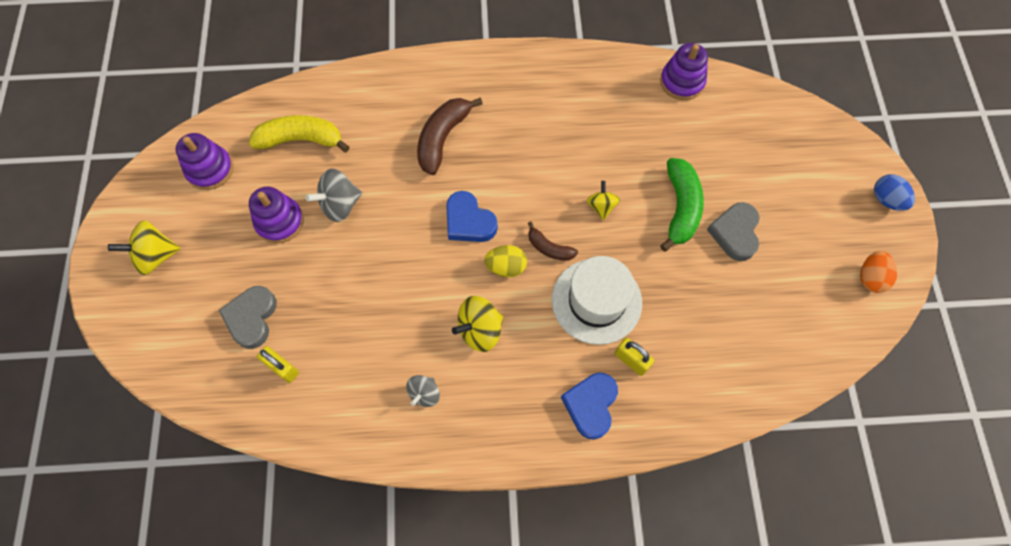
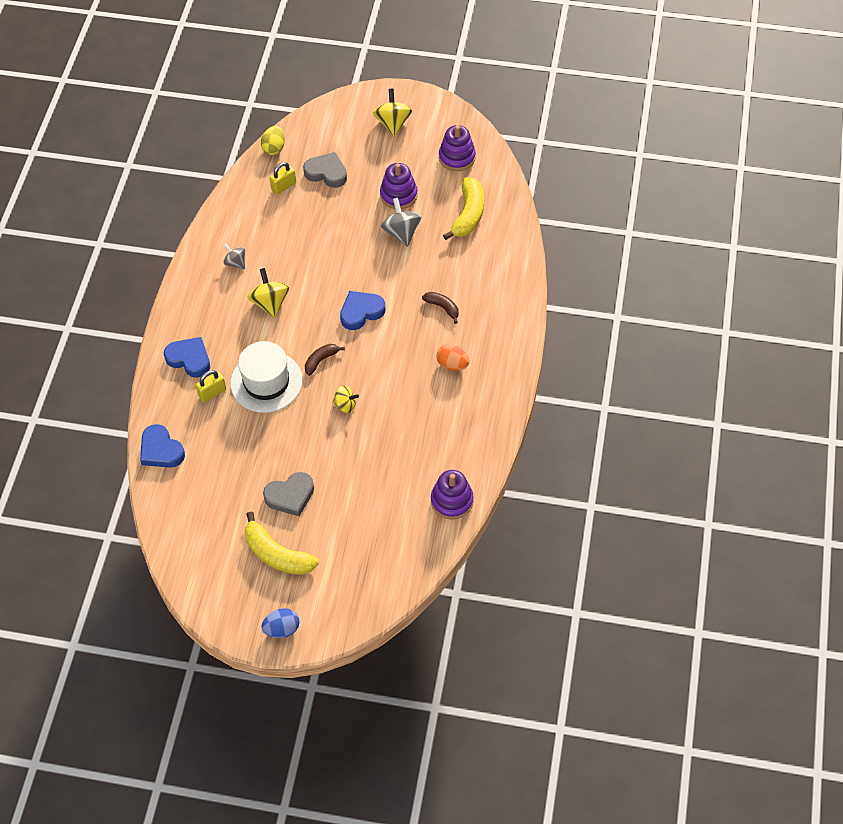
camera: 105 degrees right, 10 degrees down
brown banana [417,97,483,175] -> brown banana [422,292,459,324], size x0.56
yellow egg [484,245,527,277] -> yellow egg moved to [261,126,285,155]
green banana [660,158,704,252] -> none
grey heart [707,202,760,261] -> grey heart turned 135 degrees clockwise [263,472,314,516]
orange egg [860,251,897,293] -> orange egg moved to [436,344,469,371]
none -> blue heart [140,424,185,468]
none -> yellow banana [245,511,319,575]

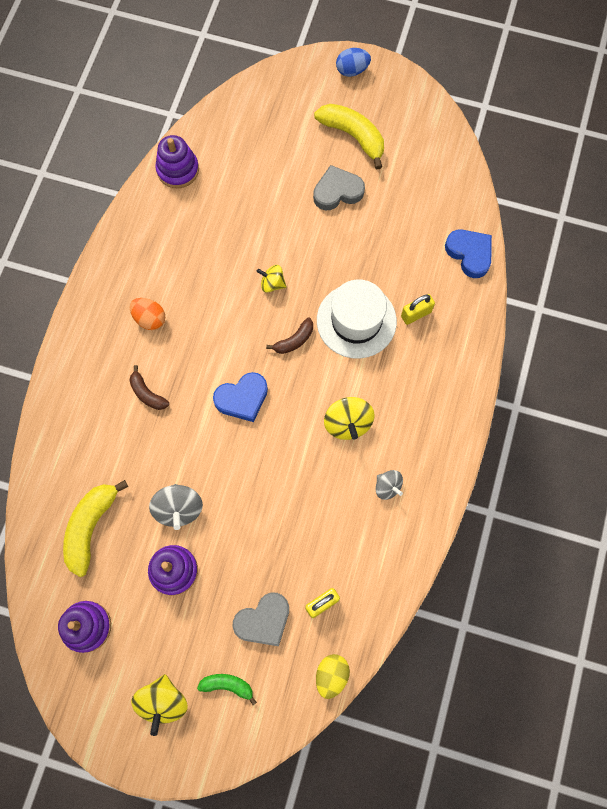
camera: 175 degrees left, 15 degrees up
blue heart [164,337,210,378] -> none
grey heart [303,152,347,188] -> grey heart turned 60 degrees counterclockwise [233,592,289,646]
none -> green banana [197,674,257,705]

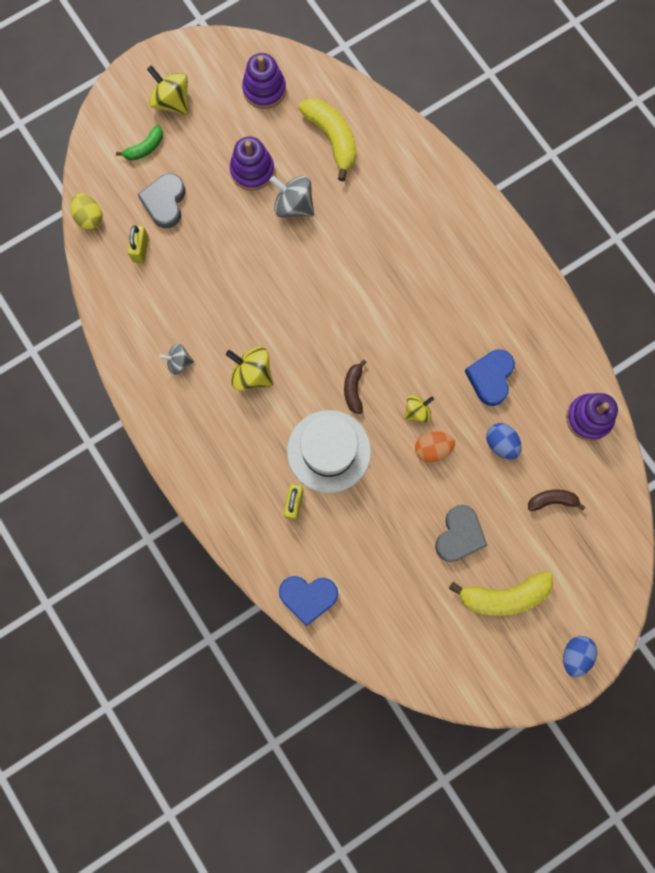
camera: 130 degrees right, 5 degrees up
brown banana [129,365,169,410] -> brown banana moved to [528,489,585,511]
orange egg [130,298,165,330] -> orange egg moved to [415,432,455,463]
blue heart [213,372,268,422] -> blue heart moved to [465,349,515,406]
none -> blue egg [486,423,522,460]

